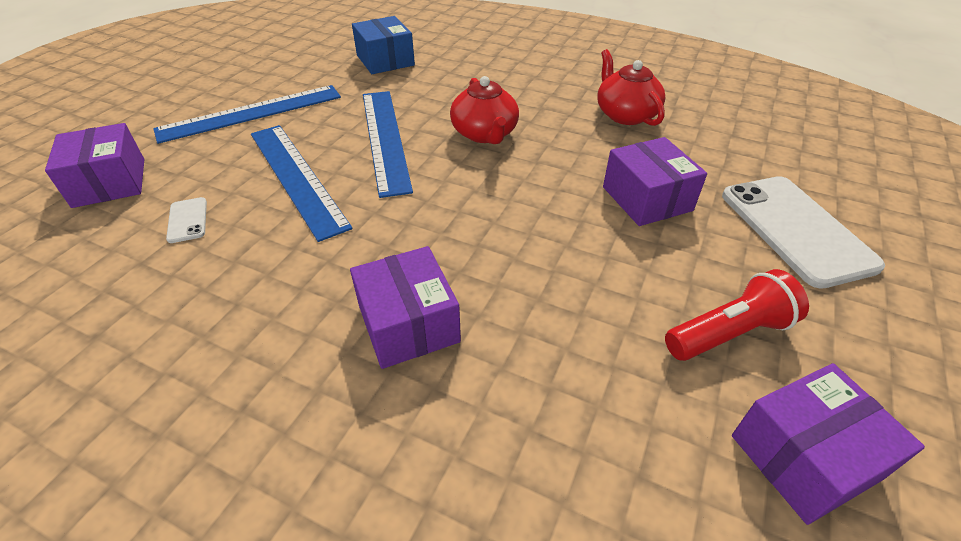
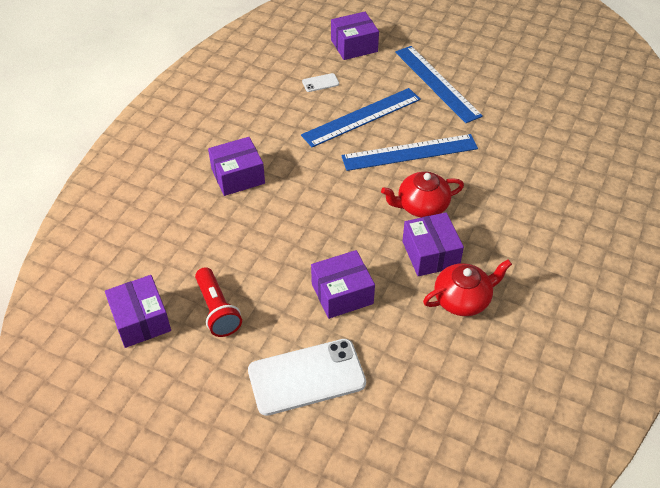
camera: 90 degrees right, 5 degrees up
blue box [352,16,415,74] -> none
none -> purple box [402,212,464,276]

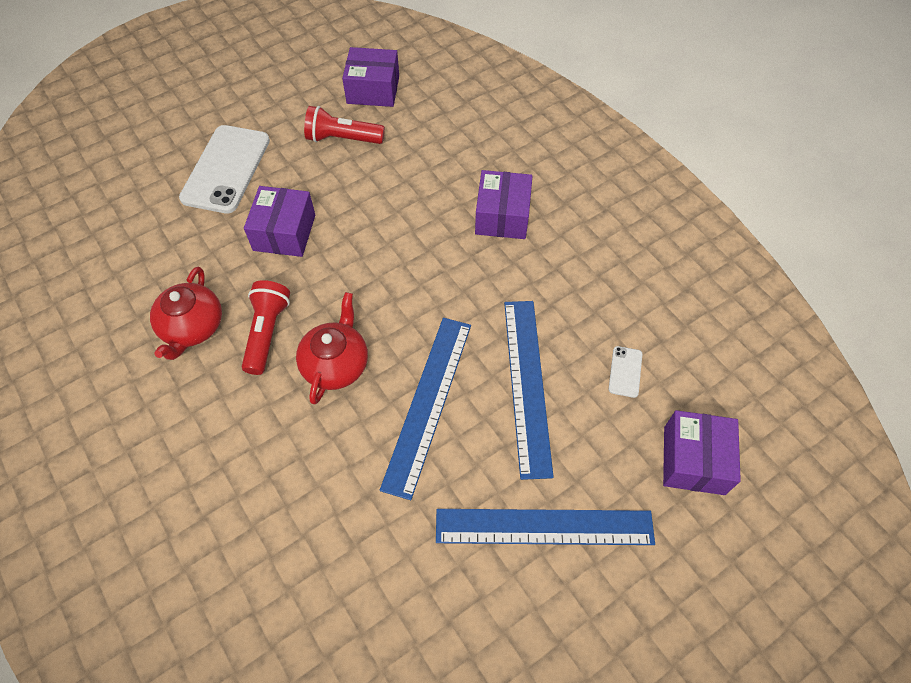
camera: 120 degrees right, 10 degrees up
purple box [402,212,464,276] -> red flashlight [242,280,290,375]

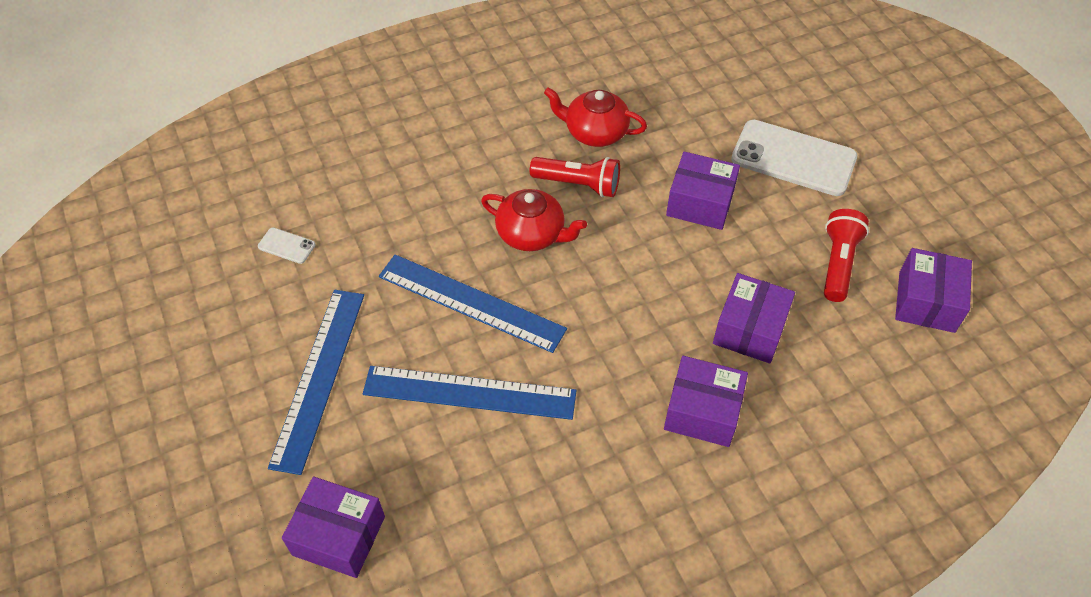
camera: 100 degrees right, 5 degrees down
white phone [609,346,642,398] -> white phone moved to [258,227,315,264]
none -> purple box [713,273,795,363]

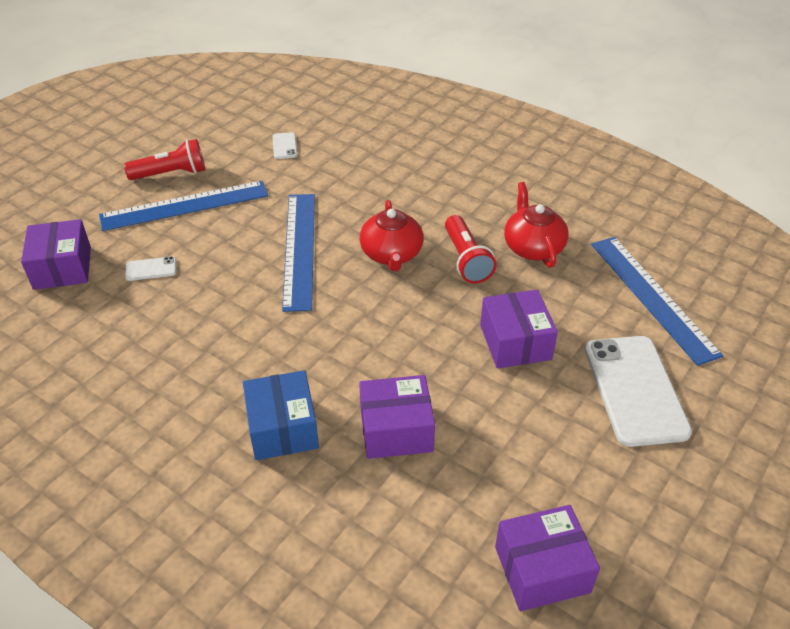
camera: 60 degrees right, 10 degrees down
blue ruler [363,366,577,420] -> blue ruler moved to [591,237,723,366]
purple box [664,356,748,447] -> blue box [243,370,319,460]
red flashlight [824,209,869,302] -> red flashlight moved to [124,139,205,180]
none -> white phone [125,256,176,281]

